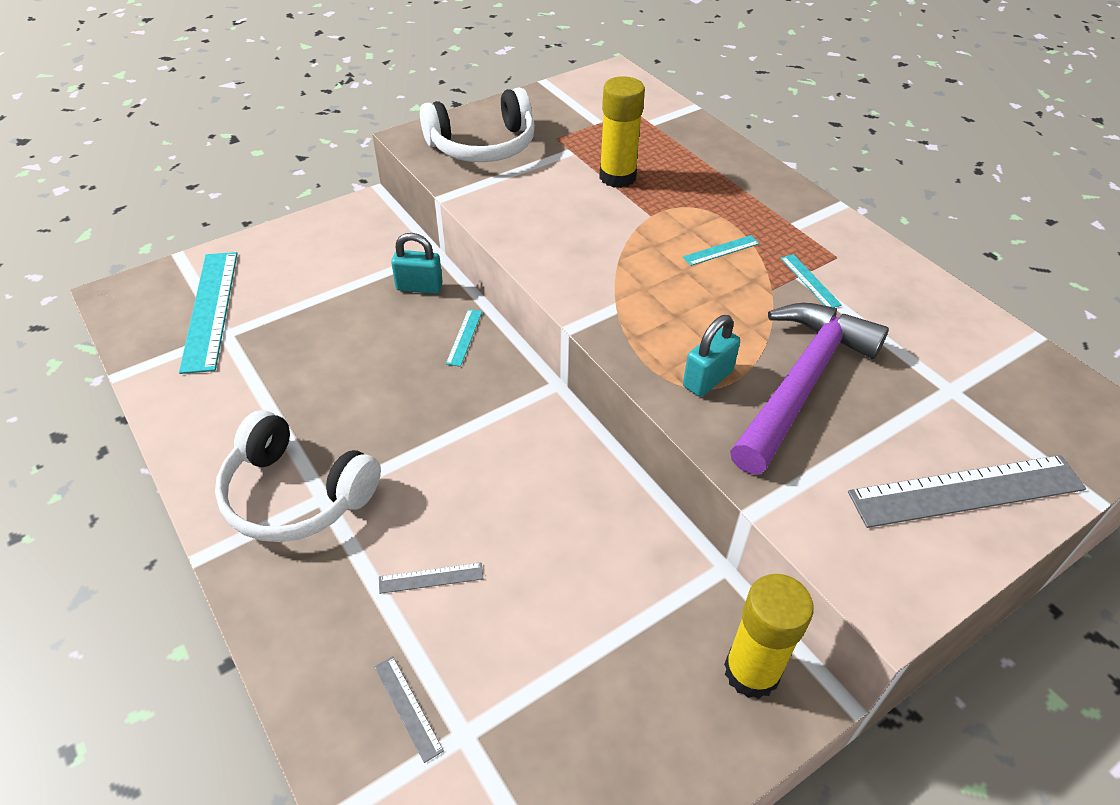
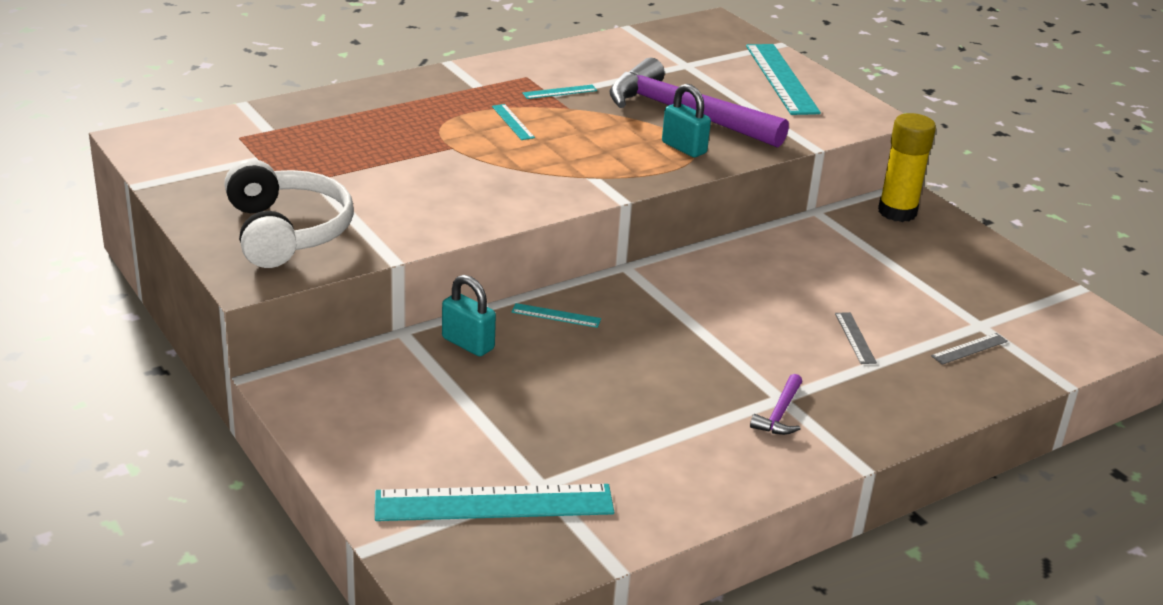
camera: 90 degrees left, 15 degrees down
white headphones [215,410,381,542] -> purple hammer [750,374,802,435]
turquoise padlock [391,233,443,294] -> turquoise padlock turned 60 degrees counterclockwise [442,275,496,356]
yellow glue stick [599,76,645,188] -> none
grey ruler [848,455,1086,528] -> turquoise ruler [746,44,821,115]

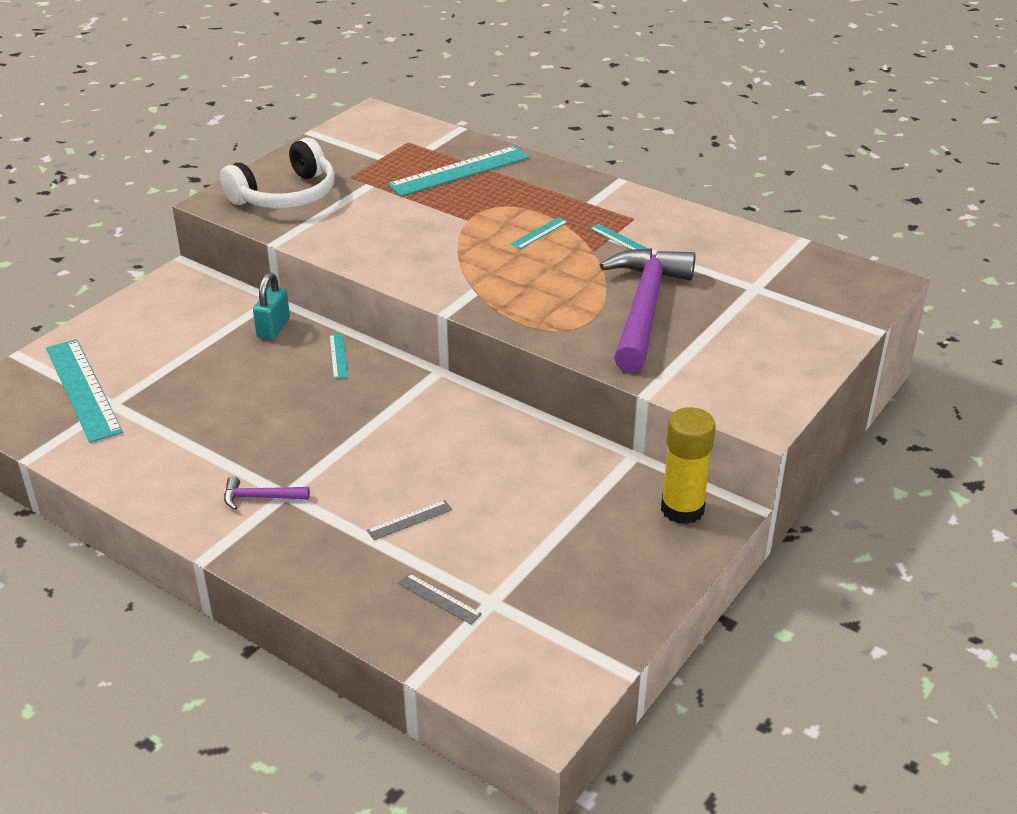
camera: 70 degrees right, 5 degrees up
turquoise padlock [662,84,711,157] -> none
turquoise ruler [746,44,821,115] -> turquoise ruler moved to [387,146,529,196]

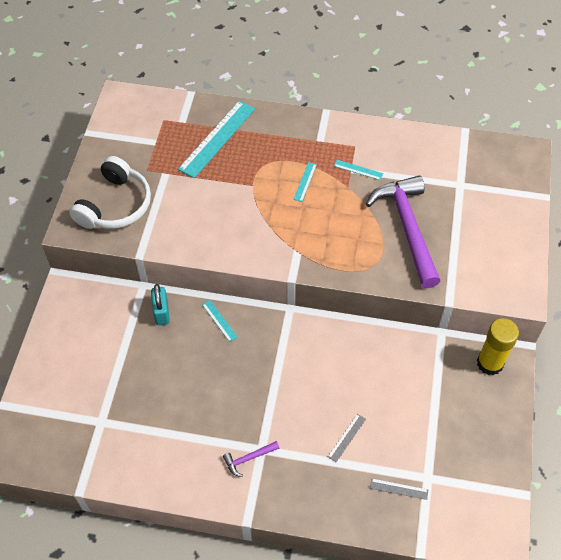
camera: 25 degrees left, 20 degrees up
turquoise ruler [46,339,123,443] -> none

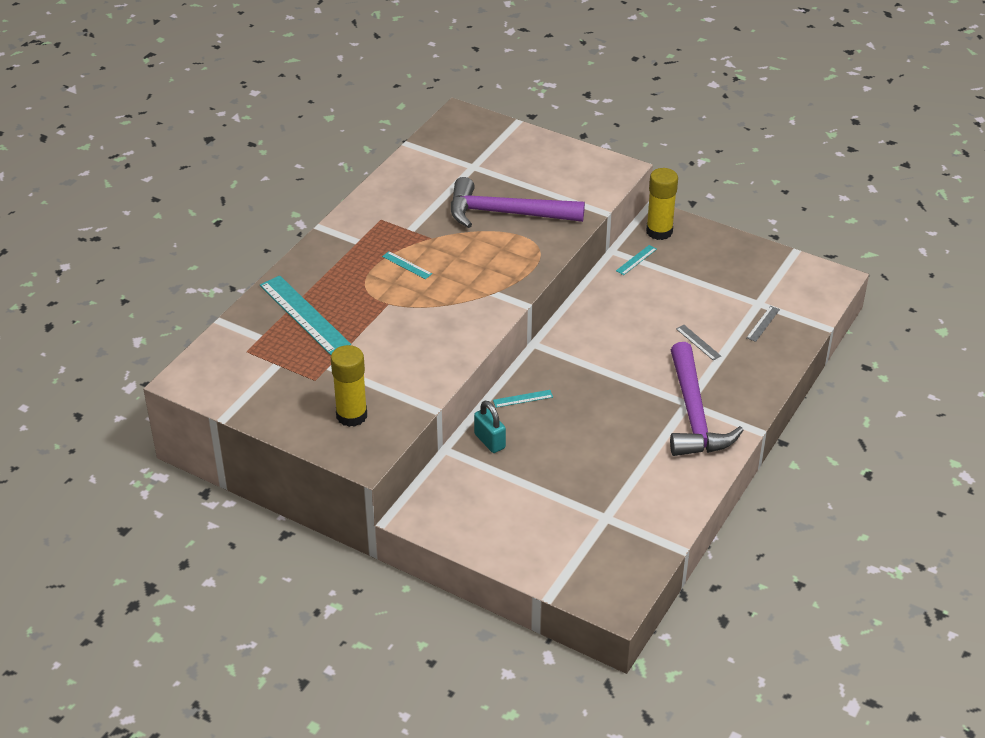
camera: 70 degrees left, 15 degrees down
white headphones [69,156,151,229] -> yellow glue stick [331,345,367,427]
turquoise padlock [151,284,170,325] -> turquoise padlock turned 45 degrees clockwise [474,401,506,453]
purple hammer [223,441,279,477] -> purple hammer [670,342,744,456], size x2.49
turquoise ruler [334,160,383,180] -> turquoise ruler moved to [616,245,657,275]

